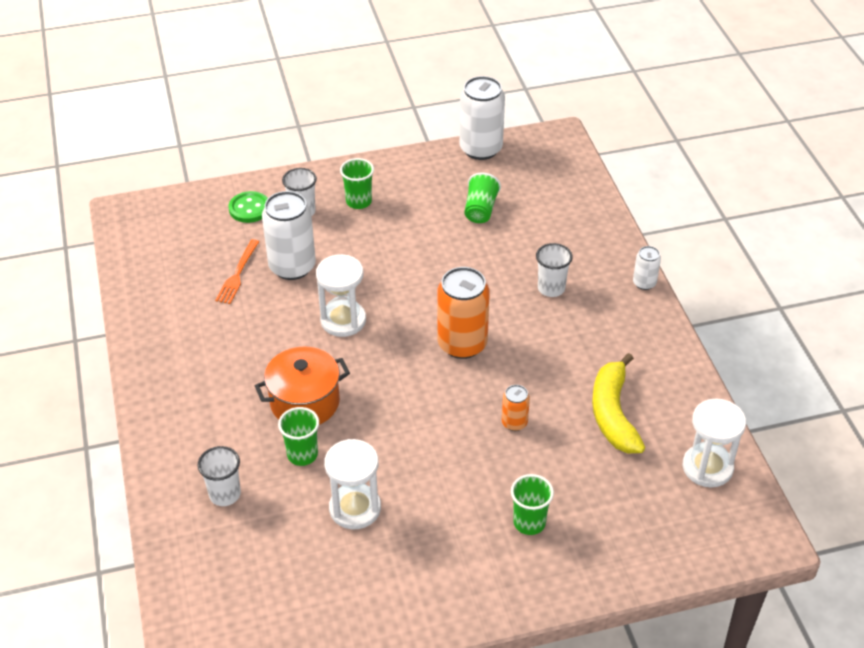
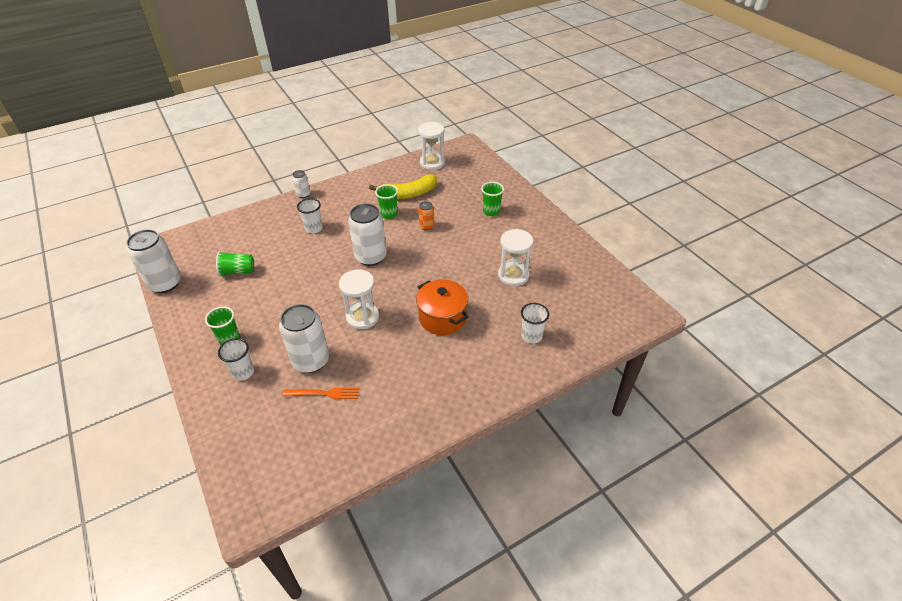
camera: 105 degrees left, 0 degrees up
green button [229,191,268,223] -> none
green cup [278,407,319,466] -> green cup moved to [375,184,398,219]
orange can [437,267,490,359] -> white can [348,204,387,266]

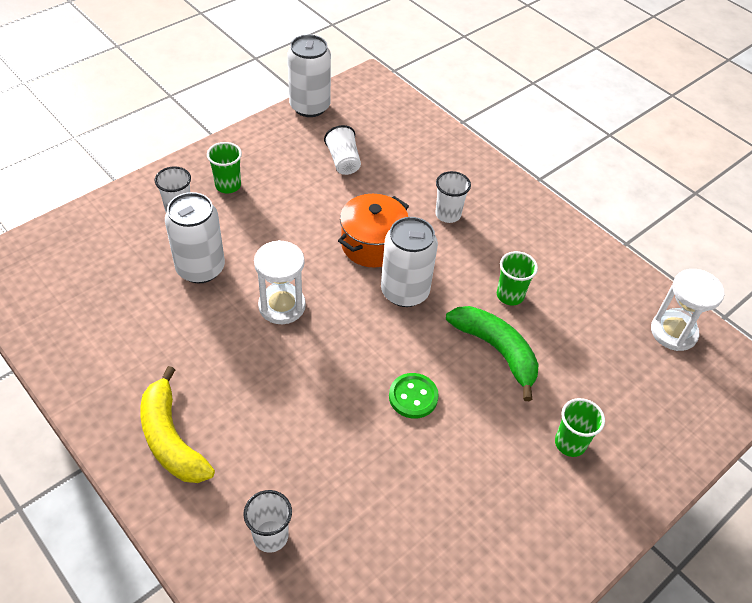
camera: 75 degrees right, 5 degrees up
green cup [216,251,254,276] -> white cup [324,125,361,175]
orange fork [283,387,359,399] -> none
white can [292,170,310,198] -> none
yellow banana [369,174,437,199] -> yellow banana moved to [140,366,215,483]
orange pot [416,280,468,335] -> orange pot moved to [338,194,409,268]
orange can [418,201,435,231] -> green banana [446,306,538,401]
white hourglass [498,229,533,286] -> none
none -> green button [389,373,439,419]

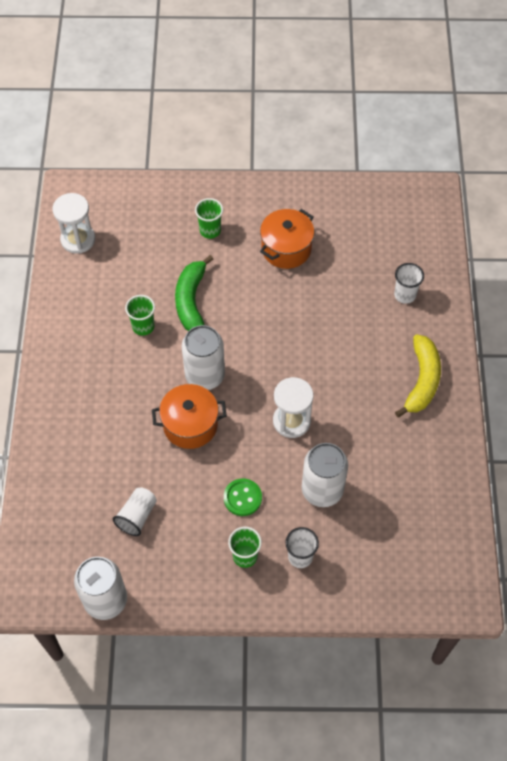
camera: 135 degrees left, 10 degrees up
green button [389,373,439,419] -> green button moved to [224,479,262,516]
white cup [435,171,471,223] -> none
none -> orange pot [260,209,314,269]

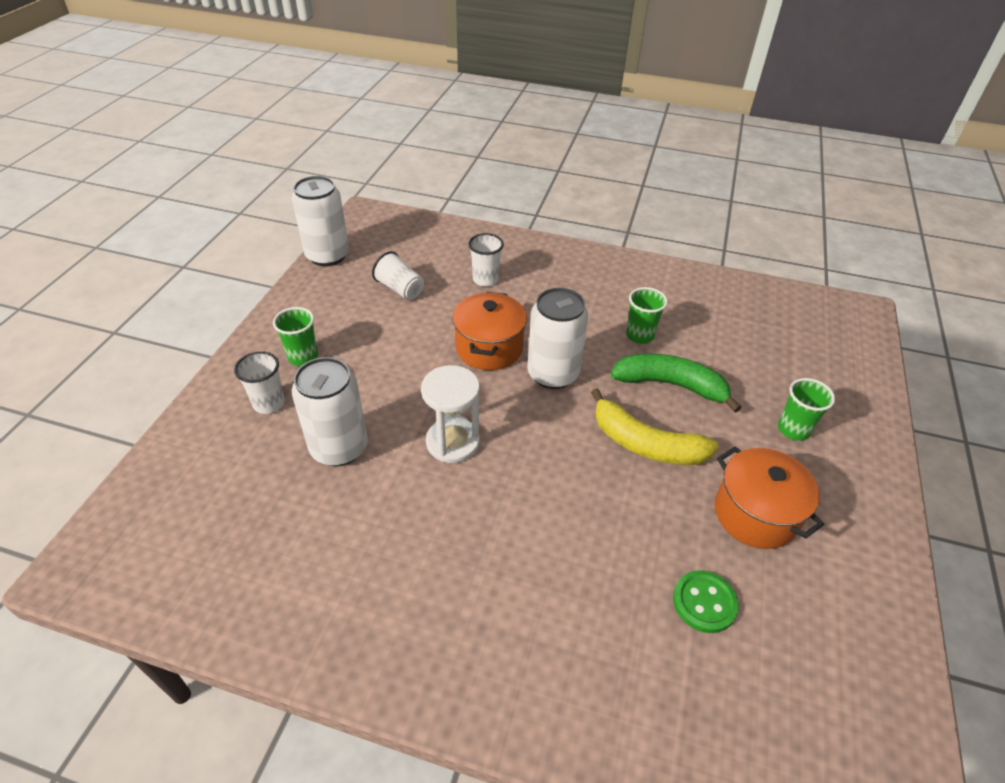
camera: 105 degrees right, 15 degrees down
white hourglass [52,193,95,254] -> none
green button [224,479,262,516] -> green button moved to [673,570,739,633]
white cup [394,263,424,304] -> white cup moved to [468,233,504,287]
yellow banana [395,334,441,417] -> yellow banana moved to [591,388,719,465]

